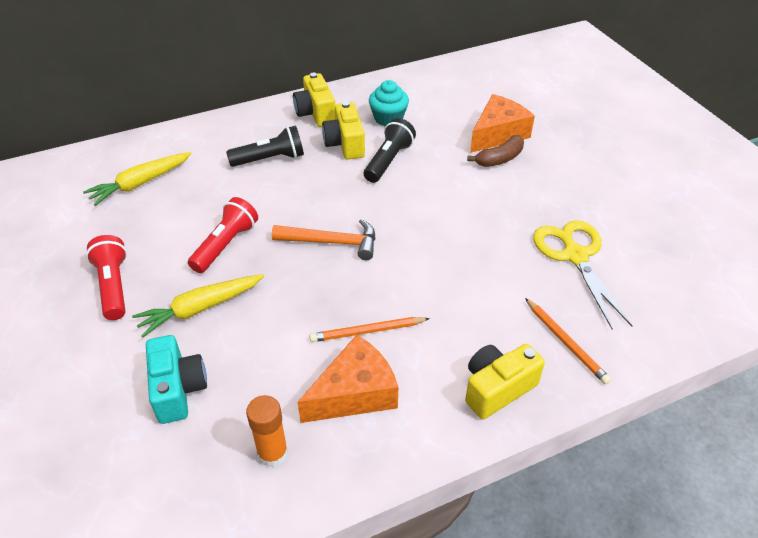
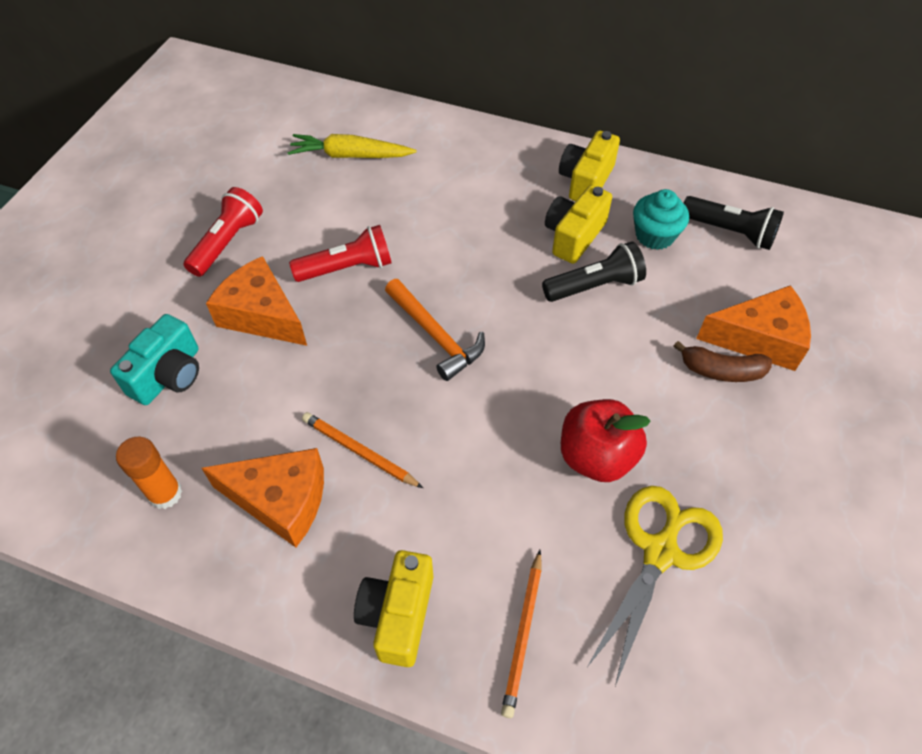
camera: 45 degrees right, 10 degrees up
yellow carrot [132,274,264,338] -> orange cheese [206,256,307,346]
black flashlight [226,126,304,167] -> black flashlight moved to [684,196,784,250]
yellow camera [465,344,545,419] -> yellow camera turned 90 degrees counterclockwise [354,550,433,667]
none -> red apple [561,399,651,482]

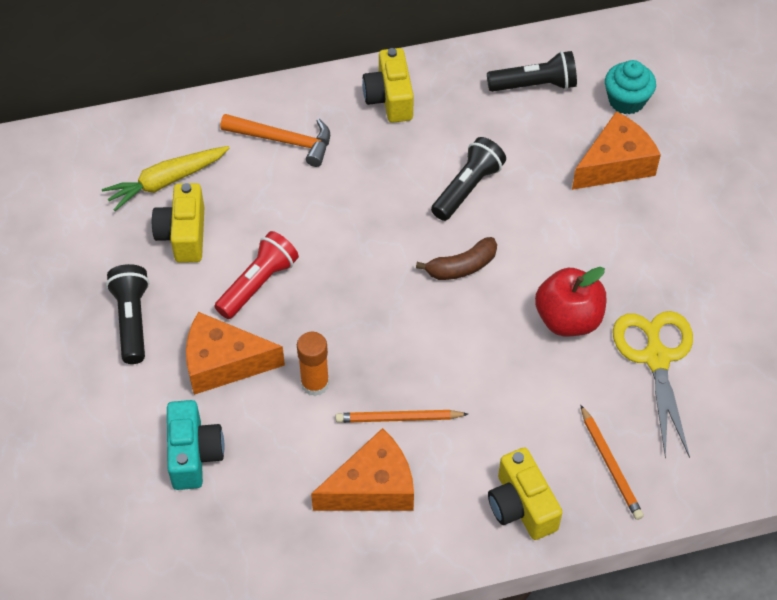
camera: 35 degrees left, 0 degrees up
orange glue stick [116,437,182,509] -> orange glue stick moved to [297,332,329,396]
red flashlight [184,187,263,277] -> black flashlight [106,264,149,364]
orange hammer [385,279,485,381] -> orange hammer moved to [220,114,330,167]
yellow camera [545,185,612,264] -> yellow camera moved to [152,183,204,263]
turquoise cupcake [633,189,689,250] -> turquoise cupcake moved to [605,60,656,115]
brown banana [674,341,772,382] -> brown banana moved to [416,237,497,280]

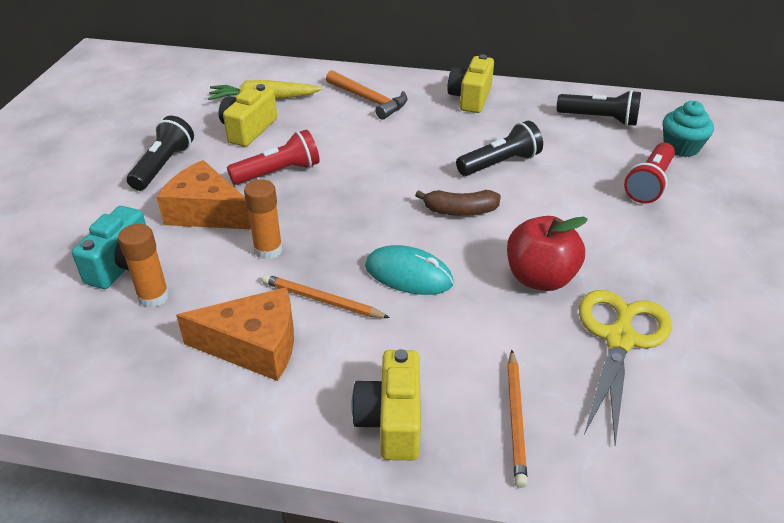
camera: 25 degrees right, 15 degrees down
orange cheese [572,111,661,190] -> red flashlight [624,143,675,204]
none -> orange glue stick [118,224,169,308]
none -> turquoise mouse [365,245,454,295]

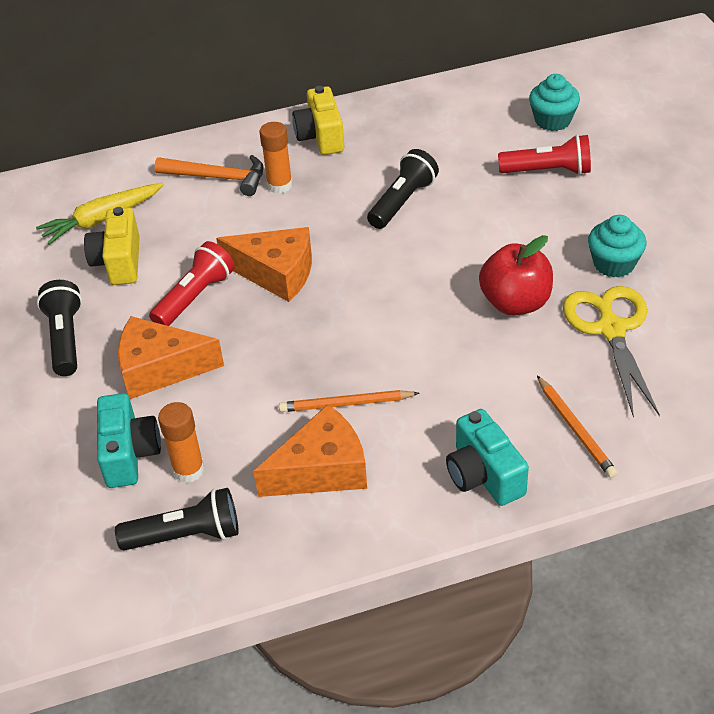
camera: 25 degrees left, 5 degrees up
orange glue stick [244,179,283,260] -> orange glue stick moved to [259,122,293,194]
yellow camera [352,349,421,460] -> turquoise camera [446,409,529,506]
turquoise mouse [365,245,454,295] -> none
brown banana [415,190,501,216] -> none
black flashlight [557,90,641,126] -> black flashlight moved to [115,488,239,550]
red flashlight [624,143,675,204] -> red flashlight turned 90 degrees counterclockwise [498,135,591,175]
none -> orange cheese [216,227,312,302]
none -> turquoise cupcake [588,215,646,278]

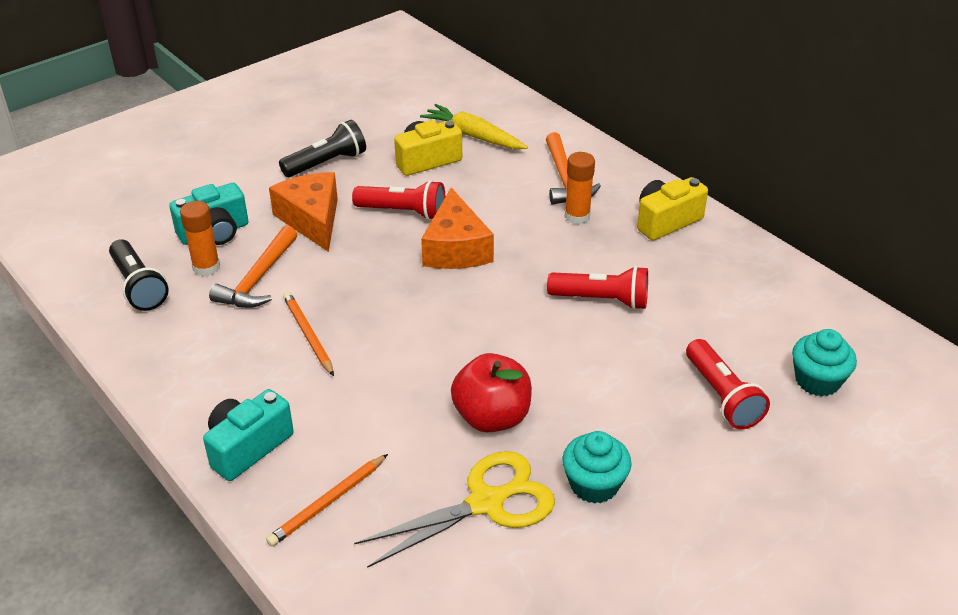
camera: 65 degrees right, 5 degrees down
orange cheese [253,404,367,497] -> none
black flashlight [367,149,439,229] -> red flashlight [547,266,648,310]
none -> orange hammer [209,225,297,308]

